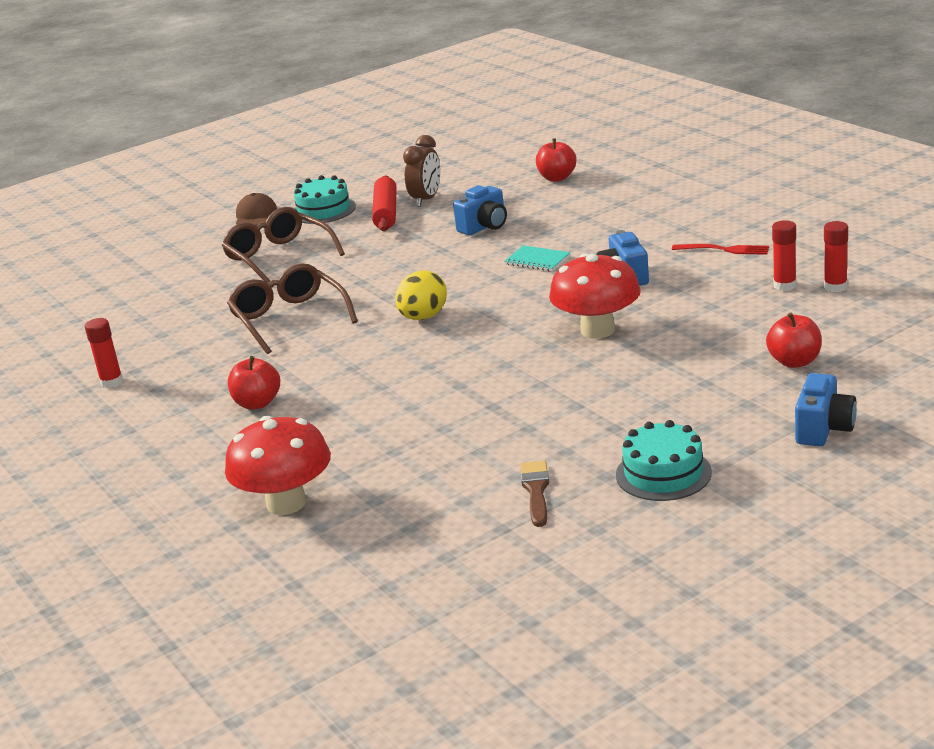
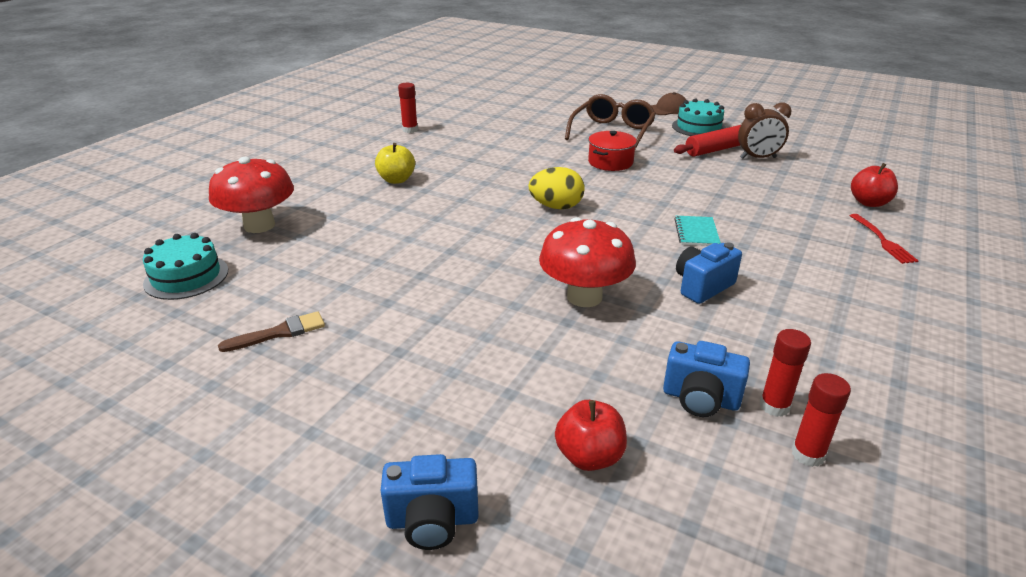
camera: 60 degrees right, 5 degrees up
brown glasses [227,263,358,354] -> none
red apple [228,356,280,409] -> yellow apple [375,143,415,184]
blue camera [453,185,507,235] -> blue camera moved to [663,341,750,417]
turquoise cake [616,420,712,501] -> turquoise cake moved to [143,233,228,300]
red fork [672,244,769,255] -> red fork moved to [850,214,918,264]
none -> red pot [588,131,637,171]

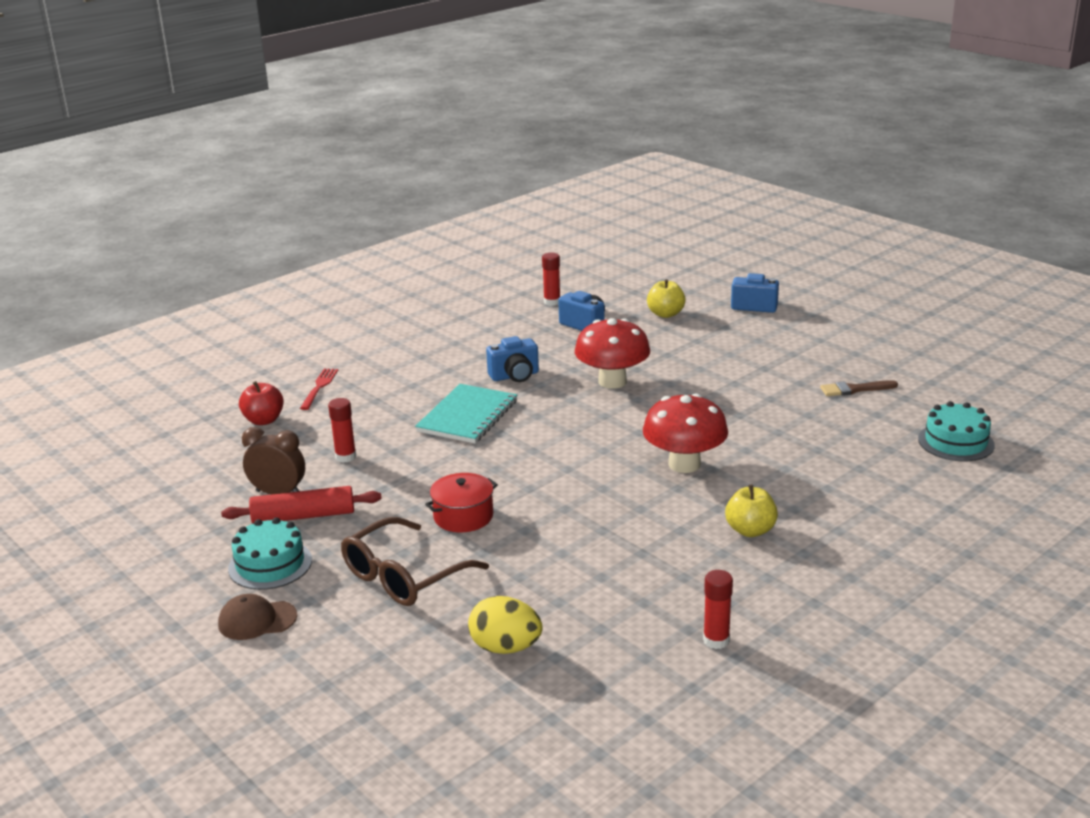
camera: 160 degrees left, 5 degrees down
red mushroom [209,157,294,233] -> red mushroom moved to [643,393,728,473]
yellow egg [528,167,585,209] -> yellow egg moved to [468,596,543,654]
red apple [555,400,627,471] -> yellow apple [647,279,686,318]
turquoise notebook [674,216,721,246] -> turquoise notebook [415,384,517,443], size x1.81
red glue stick [760,329,811,417] -> red glue stick moved to [328,398,356,463]

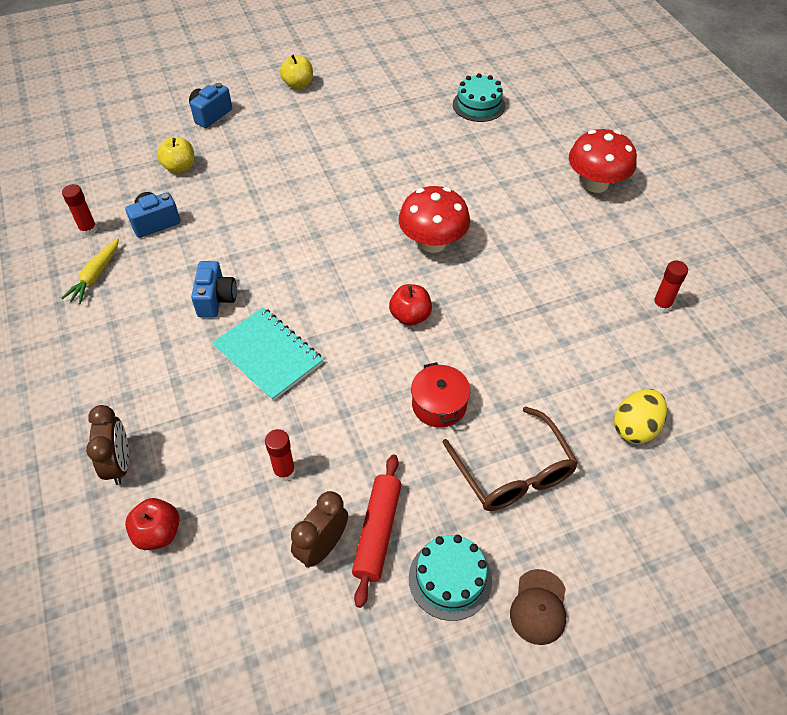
camera: 70 degrees left, 25 degrees up
red fork [300,368,338,410] -> brown clock [86,405,129,485]
red mushroom [575,318,650,389] -> red mushroom moved to [569,129,637,193]
yellow apple [725,485,778,537] -> yellow apple moved to [280,55,313,89]
brown brush [820,380,898,396] -> none
none -> yellow carrot [61,238,119,304]
none -> red apple [389,284,432,326]

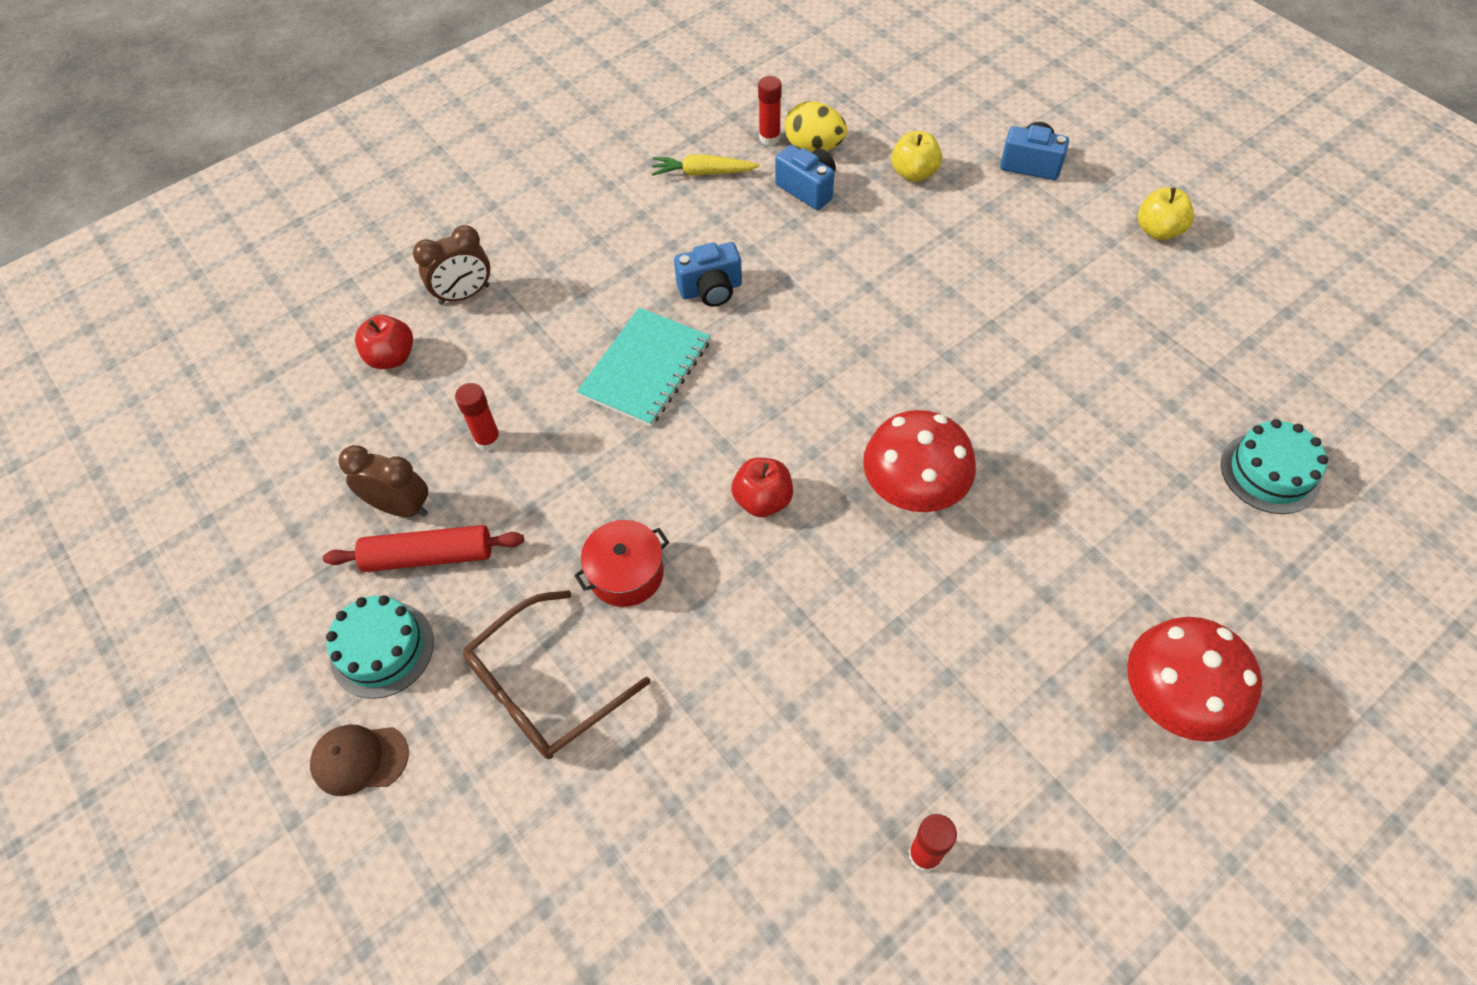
camera: 75 degrees right, 5 degrees up
yellow egg [614,389,667,444] -> yellow egg moved to [784,101,847,152]

